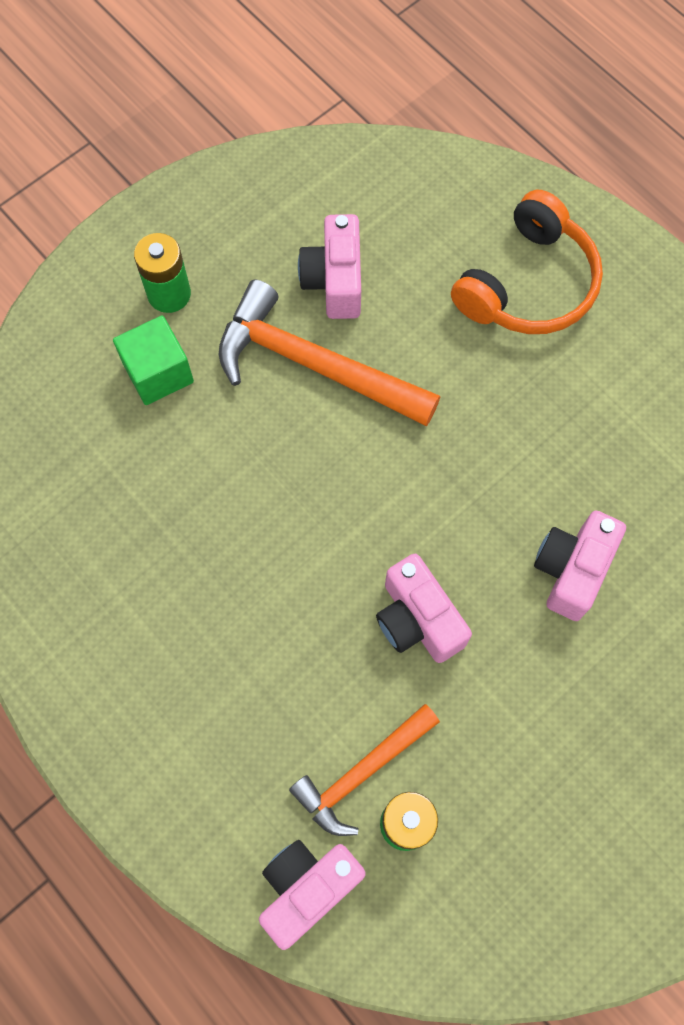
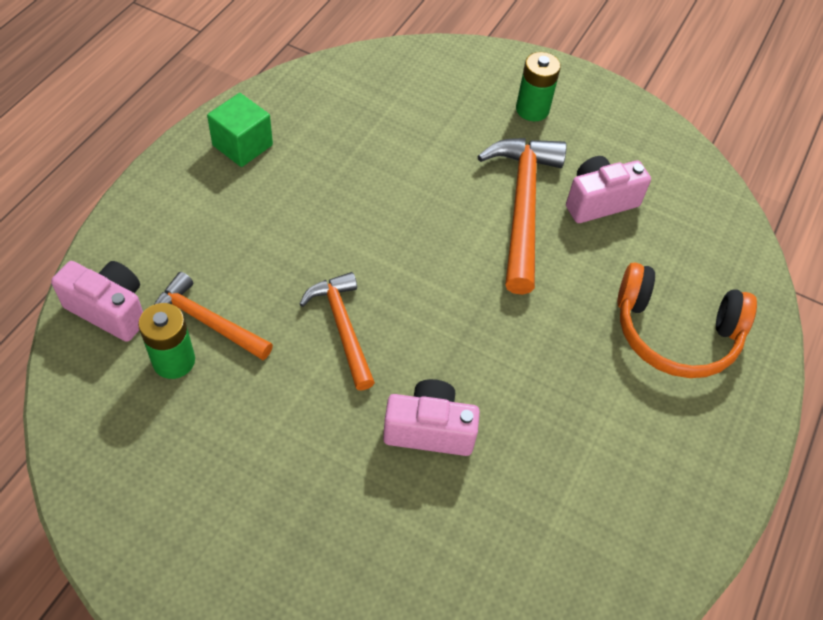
camera: 65 degrees right, 15 degrees down
green cube [113,316,194,405] -> green cube moved to [207,93,273,167]
pink camera [376,554,472,663] -> orange hammer [300,272,375,390]

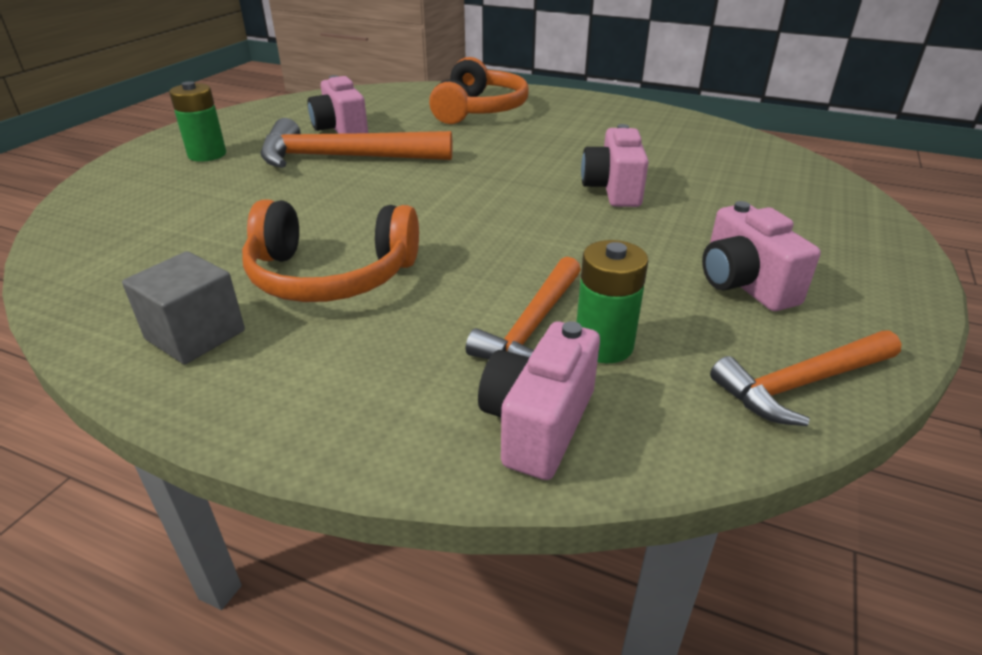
camera: 90 degrees left, 20 degrees down
green cube [207,93,273,167] -> grey cube [122,251,245,364]
orange hammer [300,272,375,390] -> orange hammer moved to [710,330,902,426]
none -> orange headphones [242,199,419,302]
none -> pink camera [702,201,821,311]

